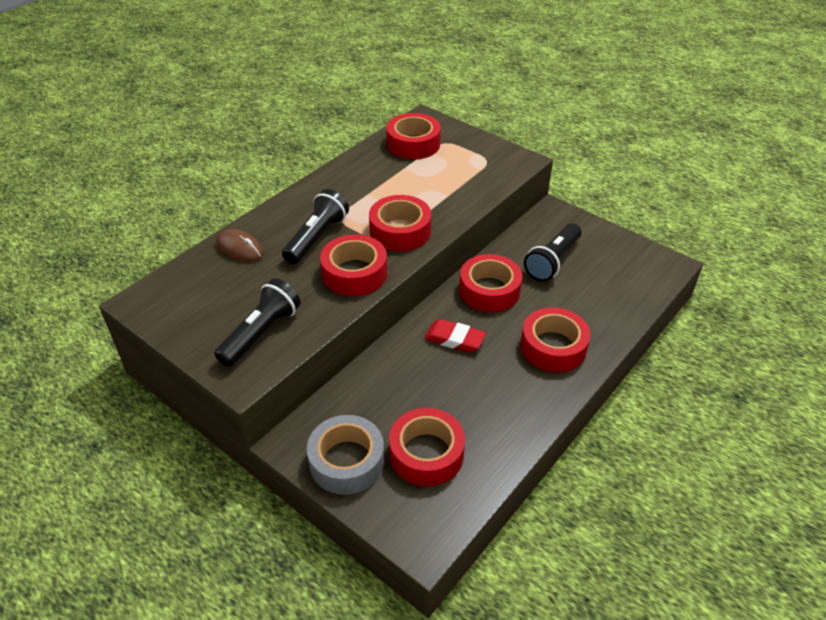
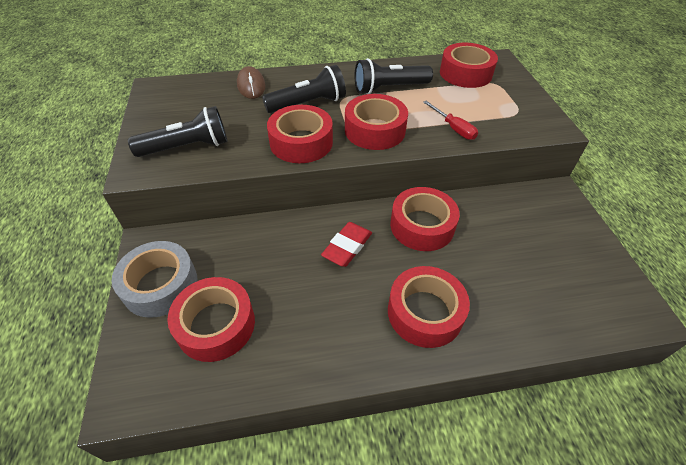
camera: 40 degrees right, 5 degrees up
red eraser [424,319,486,353] -> red eraser turned 60 degrees clockwise [321,222,372,267]
black flashlight [524,223,582,282] -> black flashlight moved to [355,58,433,94]
none -> red screwdriver [423,101,478,140]

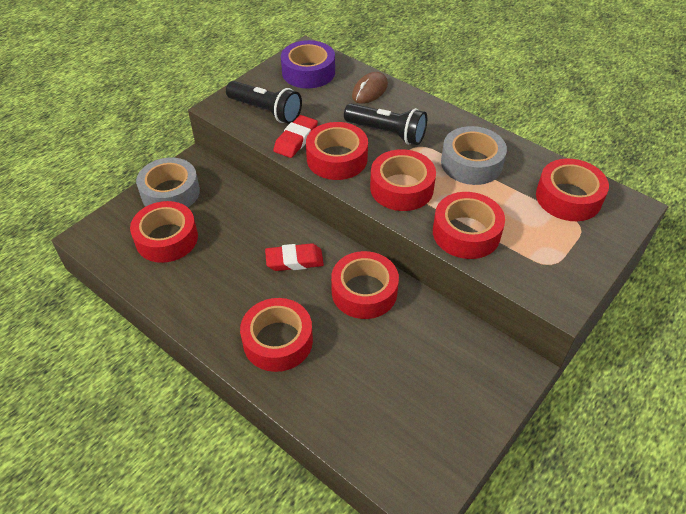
camera: 50 degrees right, 0 degrees up
black flashlight [355,58,433,94] -> grey tape [441,126,507,185]
red screwdriver [423,101,478,140] -> red tape [433,192,505,259]
none -> red eraser [273,115,318,158]
none -> purple tape [281,40,335,89]

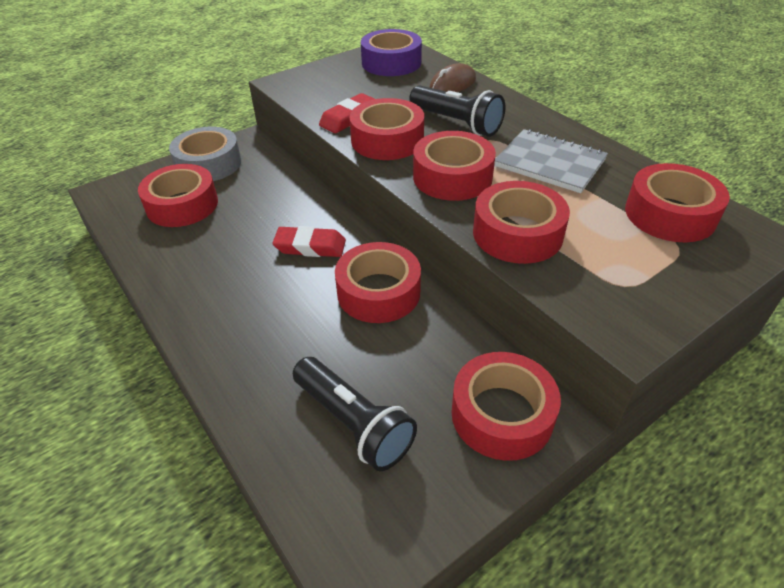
camera: 15 degrees right, 5 degrees down
black flashlight [226,81,302,124] -> black flashlight moved to [293,357,417,471]
red tape [240,298,313,372] -> red tape moved to [451,352,561,461]
grey tape [441,126,507,185] -> grey notebook [494,129,608,193]

